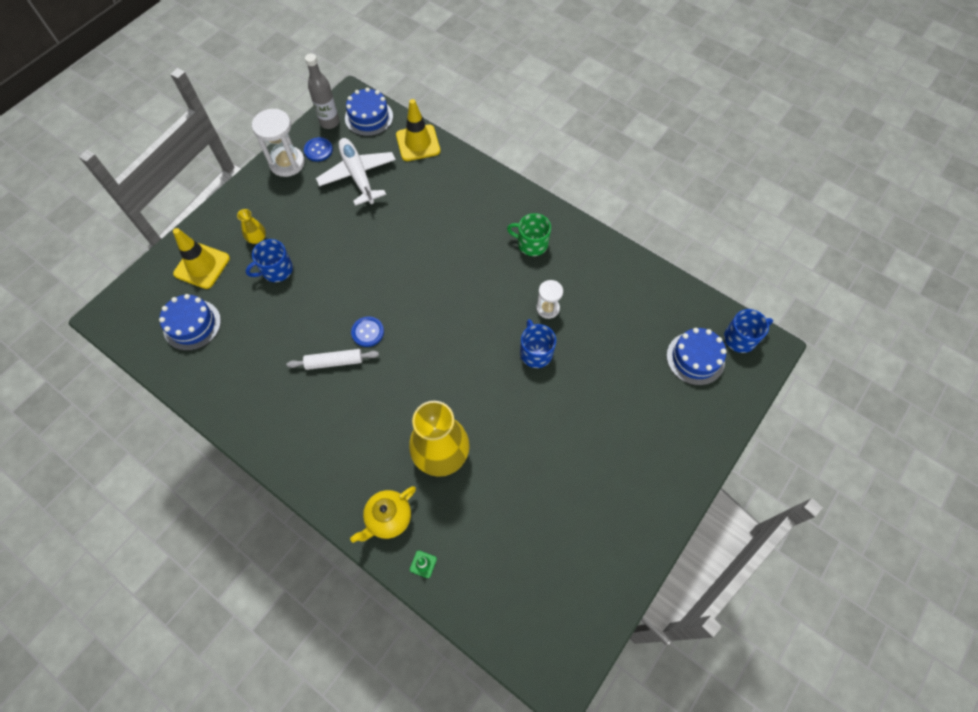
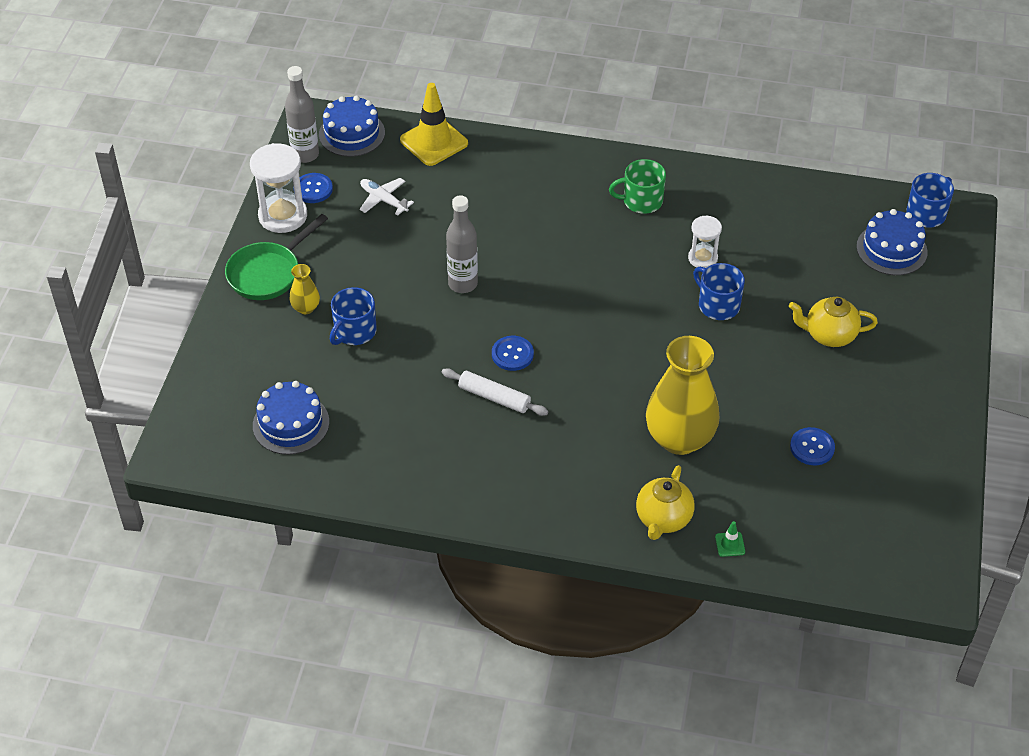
camera: 25 degrees left, 15 degrees down
yellow traffic cone [173,228,230,289] -> none
white rolling pin [287,349,379,370] -> white rolling pin turned 60 degrees clockwise [442,368,548,416]
white plane [316,138,396,206] -> white plane [360,178,414,216], size x0.54
none -> green pan [225,214,328,300]
none -> grey bottle [446,195,478,293]
none -> yellow teapot [789,297,878,347]
none -> blue button [790,427,835,465]

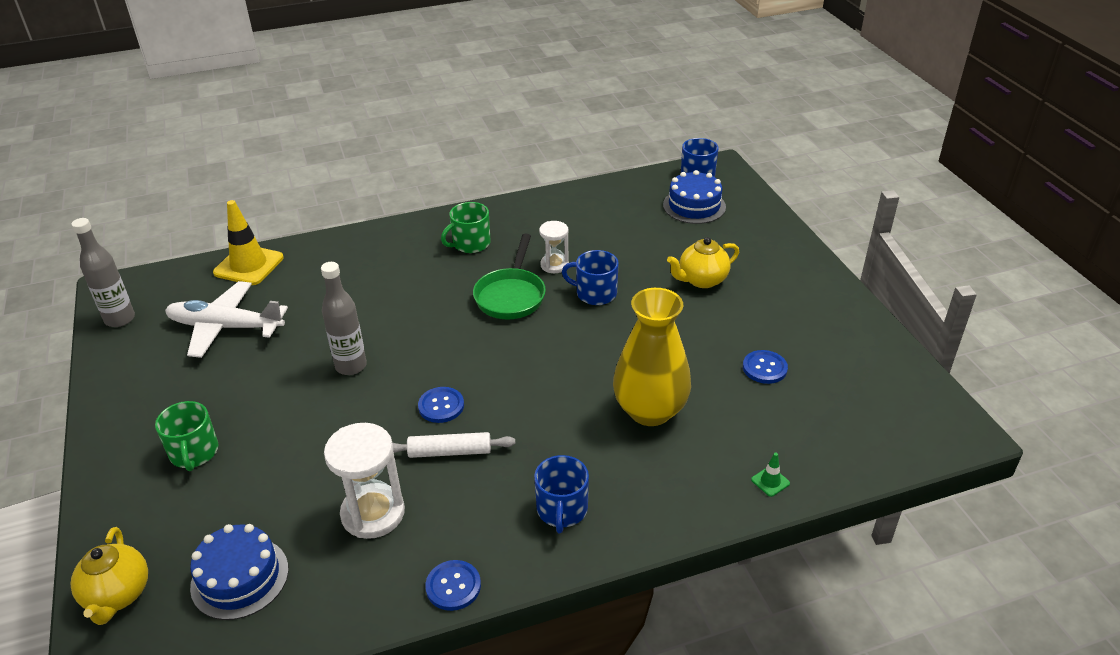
camera: 30 degrees left, 10 degrees down
green pan [225,214,328,300] -> green pan moved to [473,234,546,319]
white hourglass [250,143,307,233] -> white hourglass moved to [324,423,405,539]
yellow vase [290,264,320,314] -> green mug [155,401,219,471]
blue button [294,173,333,203] -> blue button moved to [425,560,481,611]
blue cake [319,95,385,157] -> none
blue mug [330,287,377,345] -> blue mug moved to [534,455,589,534]
white plane [360,178,414,216] -> white plane [165,281,288,358], size x1.84
yellow teapot [636,465,695,540] -> yellow teapot moved to [71,527,148,625]

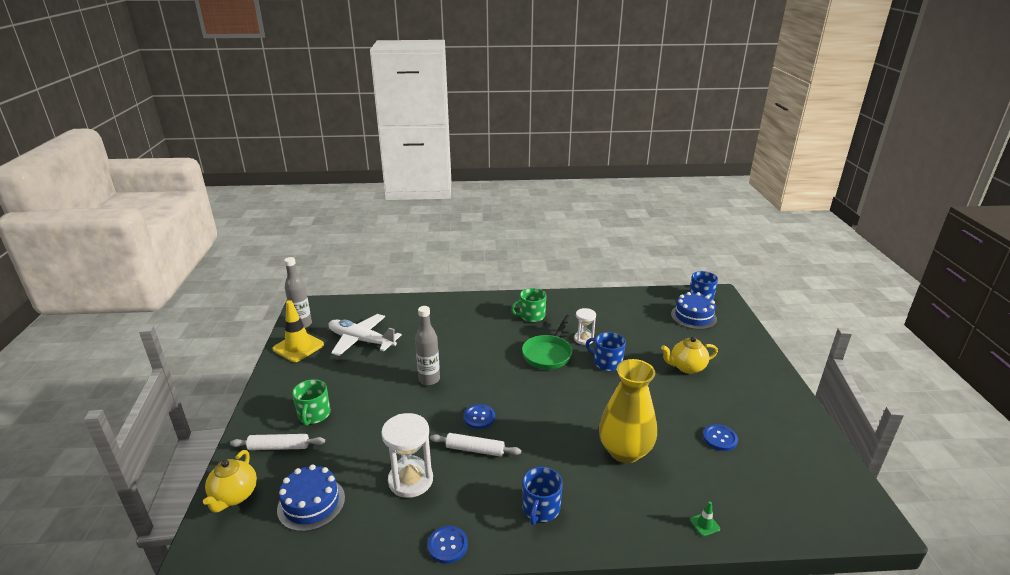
camera: 15 degrees right, 10 degrees down
yellow traffic cone [213,200,284,285] -> yellow traffic cone moved to [272,300,324,362]
none -> white rolling pin [230,434,325,450]

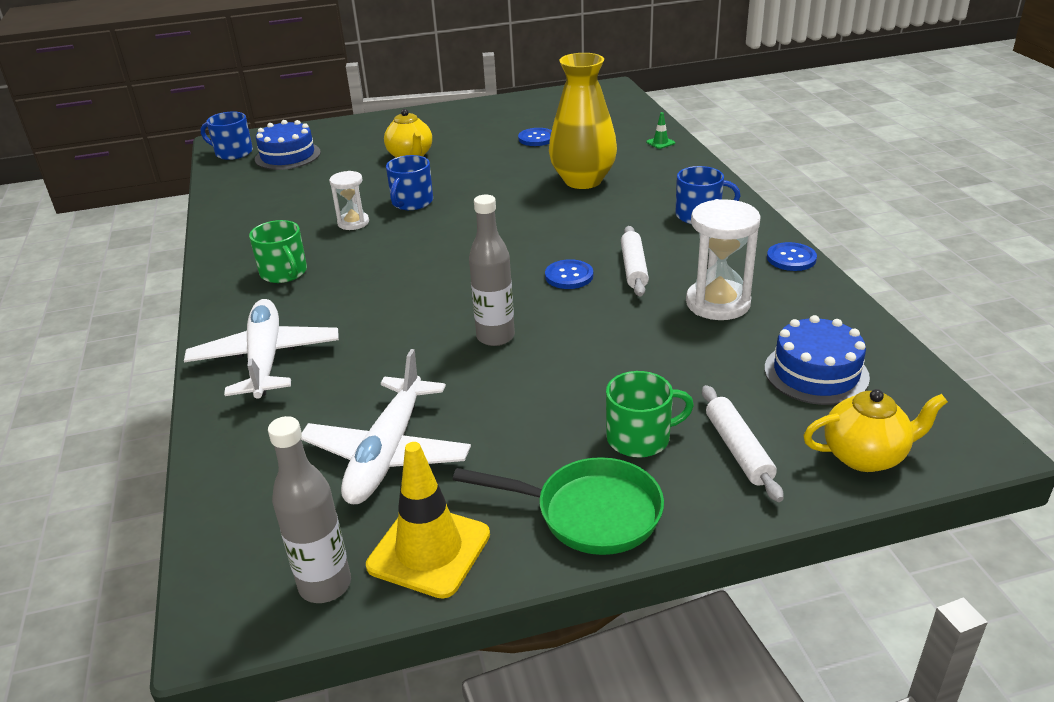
camera: 100 degrees left, 5 degrees up
green pan [522,315,572,369] -> green pan moved to [453,457,664,555]
none -> white plane [184,299,339,399]

